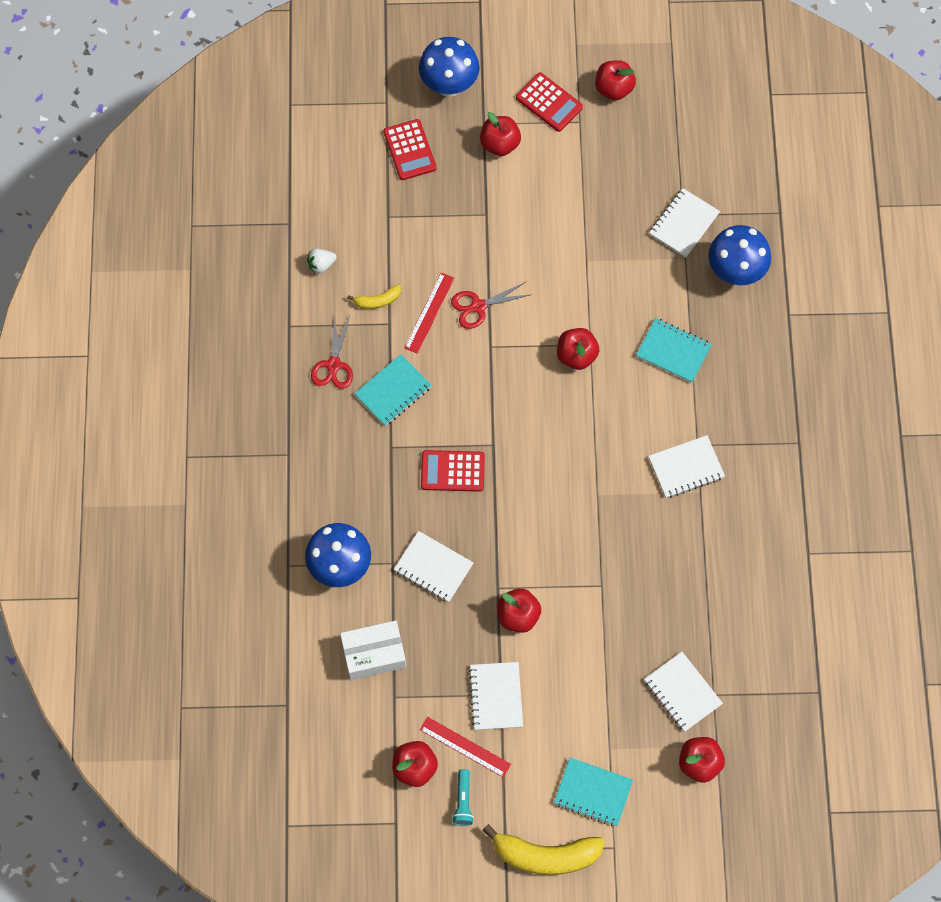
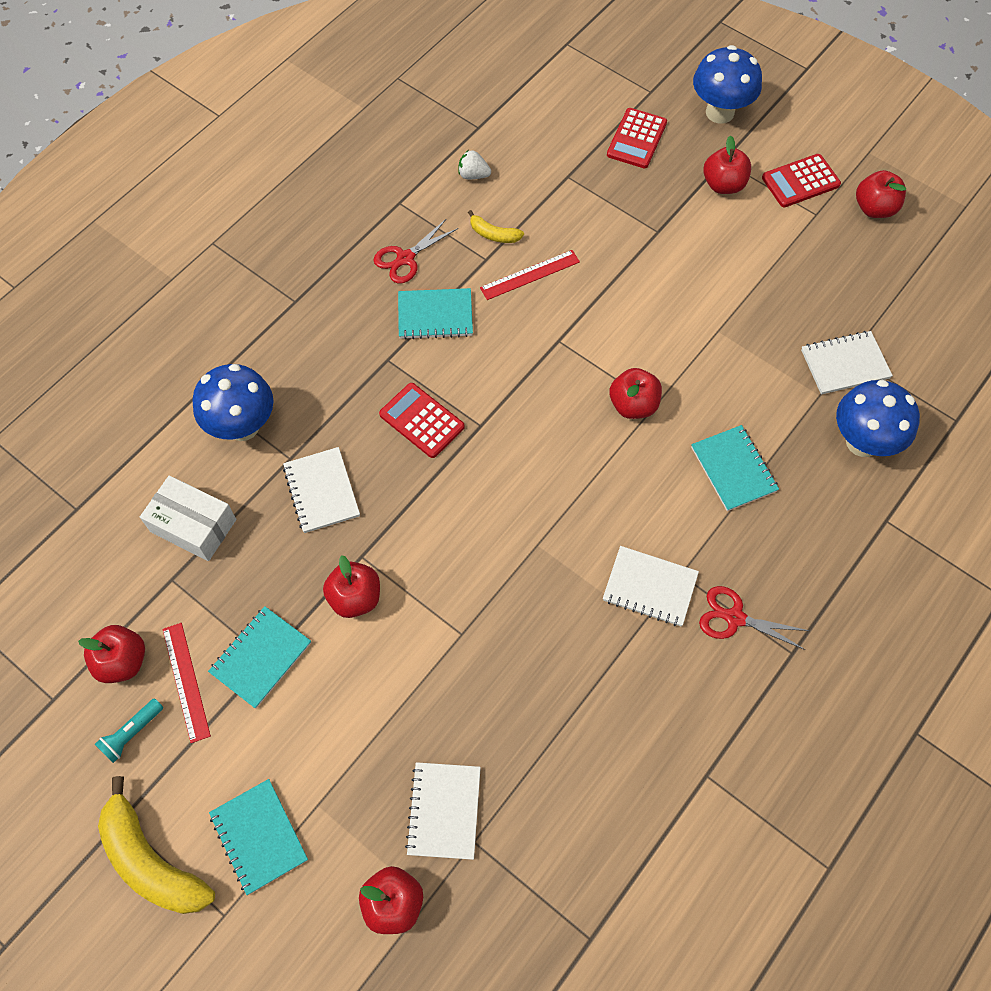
camera: 40 degrees right, 5 degrees down
red scissors [451,282,532,329] -> red scissors moved to [699,586,809,650]
white notebook [469,662,523,730] -> turquoise notebook [208,606,311,709]
red calculator [516,72,583,132] -> red calculator turned 75 degrees clockwise [762,154,841,207]

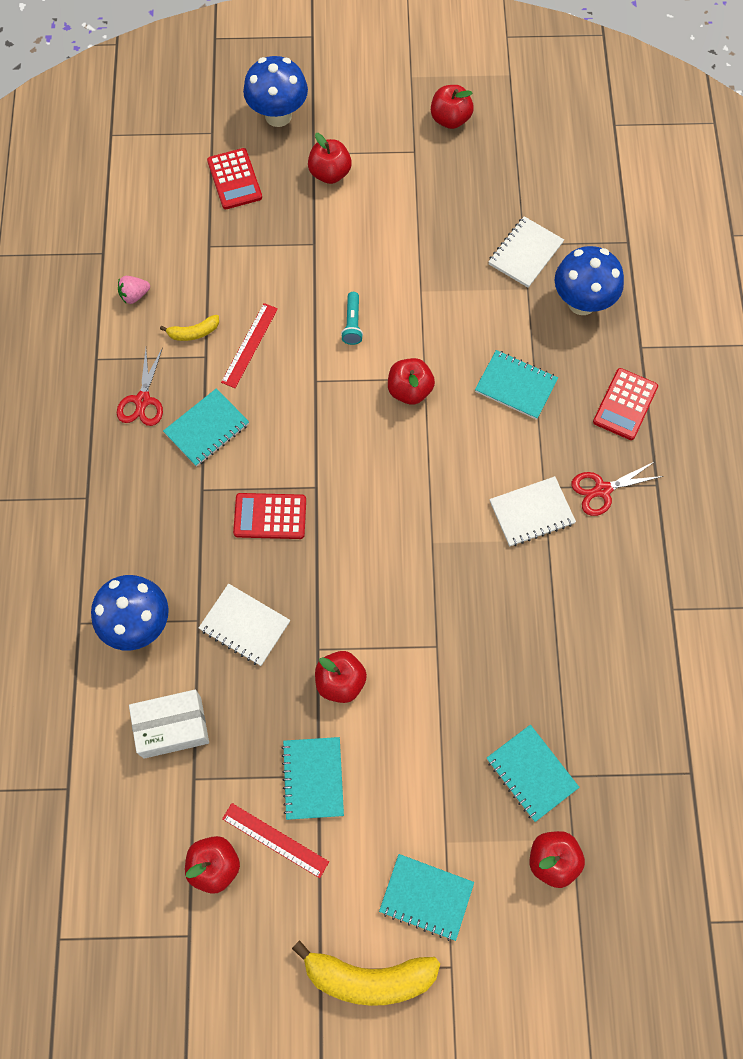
camera: 40 degrees left, 5 degrees up
turquoise flashlight [95,698,163,763] -> turquoise flashlight moved to [341,292,363,345]
white notebook [405,762,481,860] -> turquoise notebook [487,725,579,822]
white strawberry [458,150,491,179] -> pink strawberry [118,276,150,304]
red calculator [762,154,841,207] -> red calculator moved to [593,368,658,440]

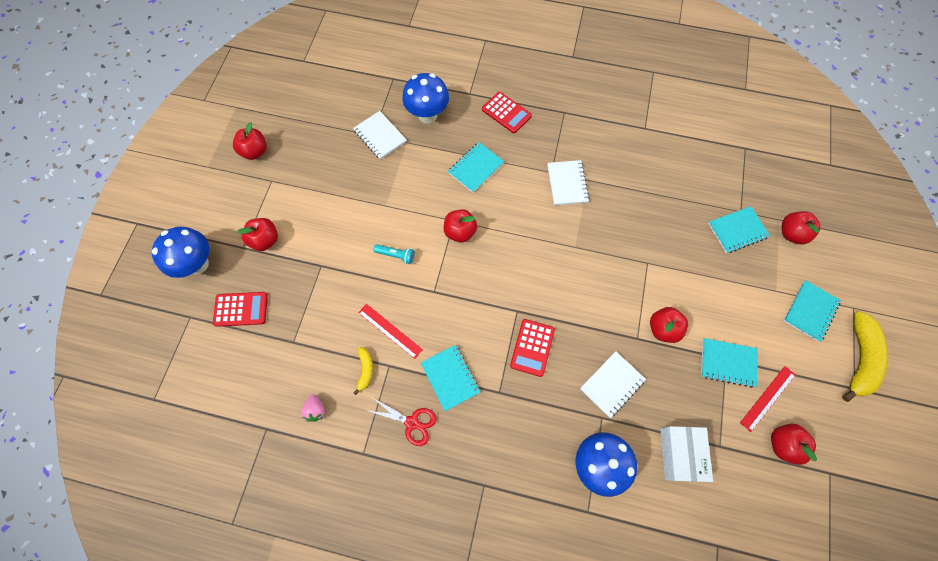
camera: 75 degrees left, 0 degrees up
red scissors [572,462,663,516] -> none

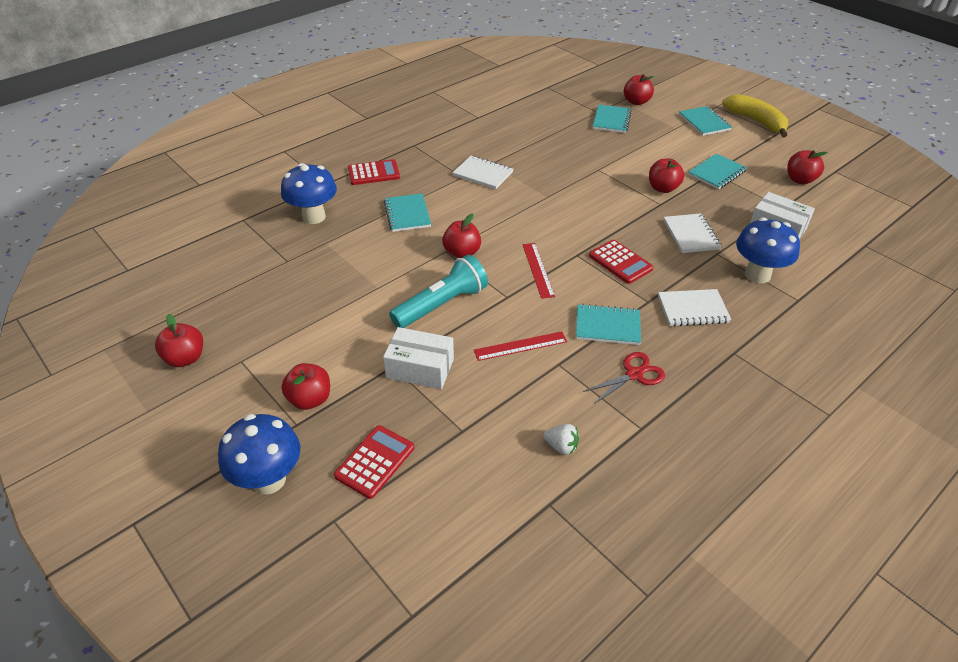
camera: 55 degrees left, 25 degrees down
pink strawberry [301,394,325,422] -> white strawberry [544,424,579,455]
white notebook [353,111,407,159] -> white notebook moved to [658,289,731,326]
yellow banana [354,347,373,395] -> none
turquoise flashlight [373,244,415,264] -> turquoise flashlight [389,255,488,328], size x2.05
red ruler [740,366,796,432] -> red ruler moved to [522,243,555,299]
none -> white box [383,327,454,389]

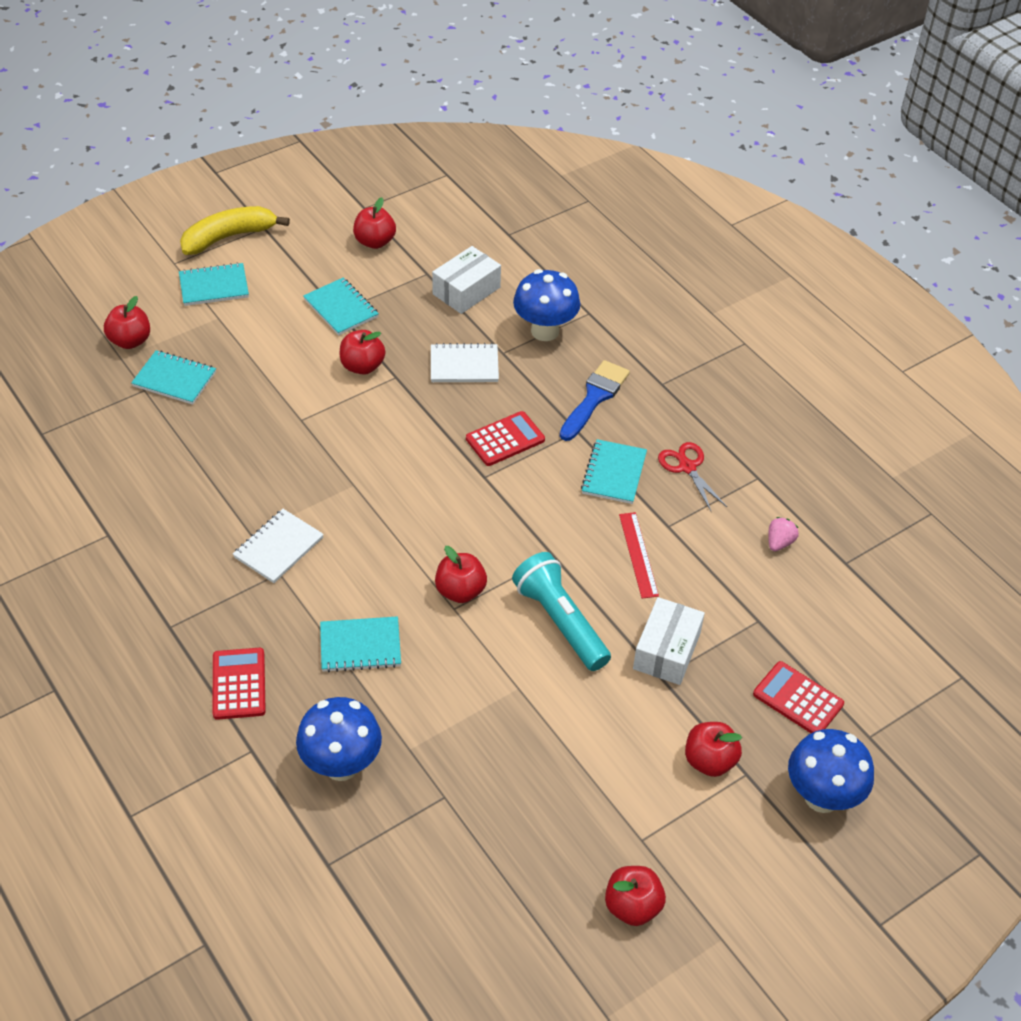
camera: 85 degrees left, 5 degrees up
red ruler [522,243,555,299] -> none
white strawberry [544,424,579,455] -> pink strawberry [768,517,799,551]
white notebook [658,289,731,326] -> blue brush [560,360,630,441]

